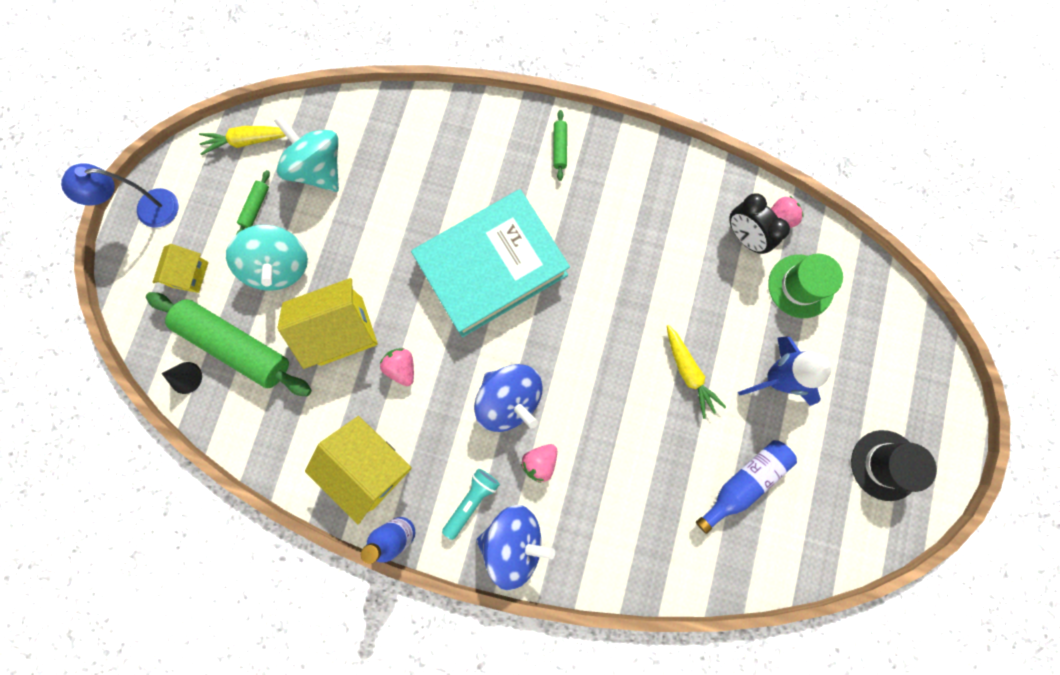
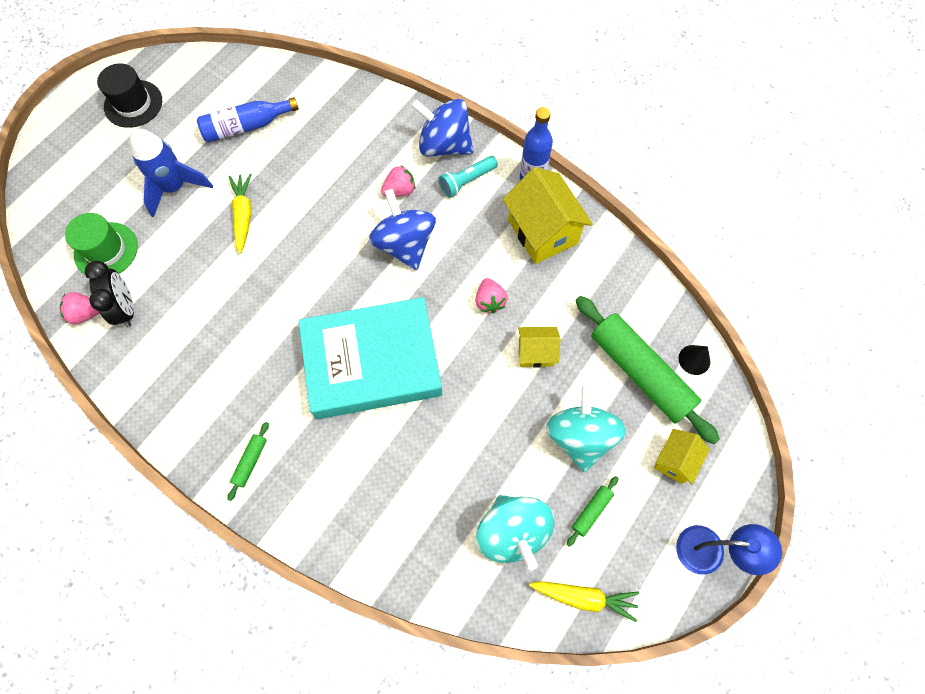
camera: 160 degrees left, 10 degrees down
yellow house [278,278,378,369] -> yellow house [518,327,560,367], size x0.56

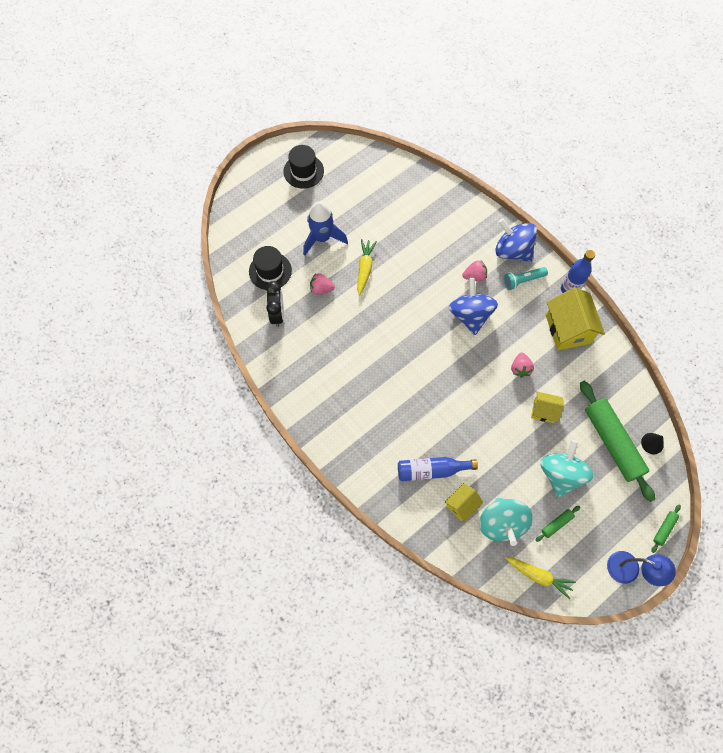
camera: 15 degrees right, 0 degrees up
pink strawberry [60,292,99,325] -> pink strawberry moved to [310,273,335,295]
green hat [65,213,138,274] -> black hat [249,246,292,290]
blue bottle [197,97,299,143] -> blue bottle moved to [398,457,478,481]
green rolling pin [228,422,269,501] -> green rolling pin moved to [652,505,681,553]
turquoise book [298,297,443,419] -> none
yellow house [654,429,710,485] -> yellow house moved to [445,483,484,522]

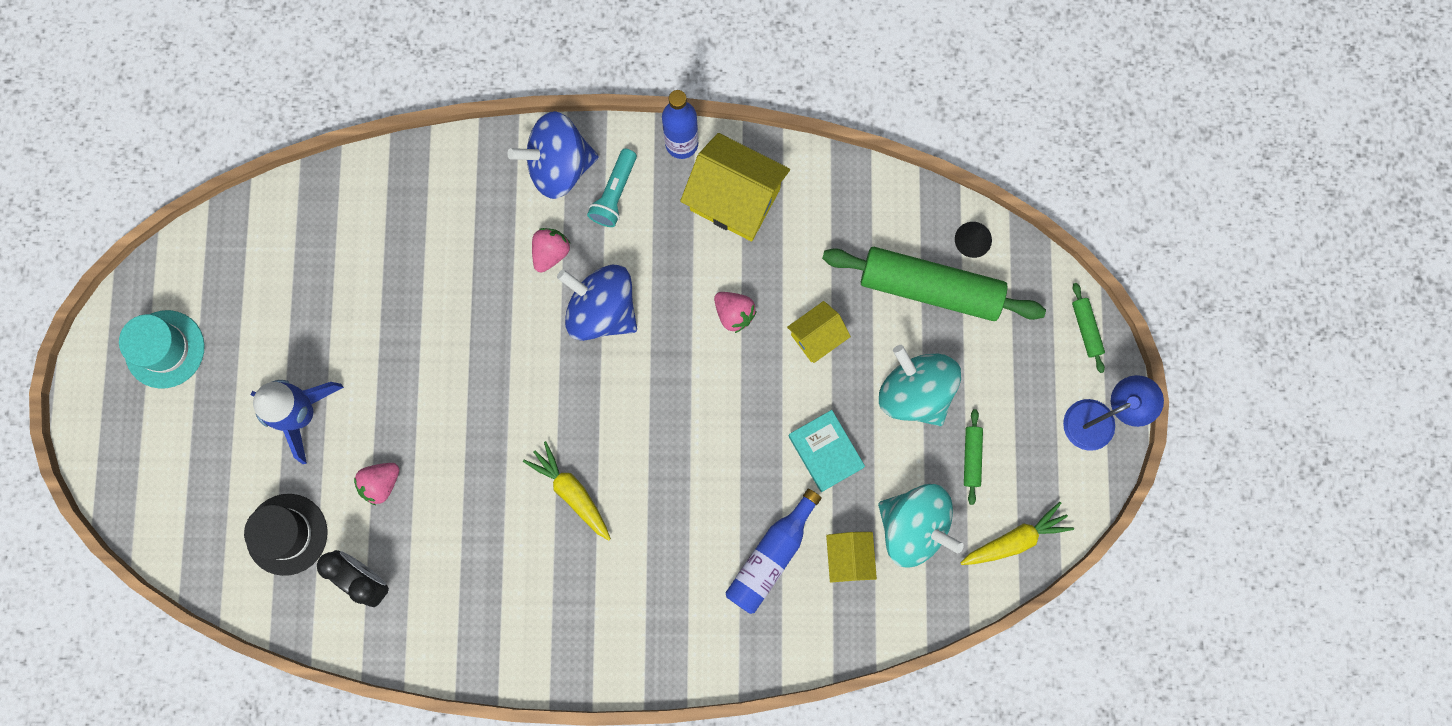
camera: 50 degrees left, 10 degrees up
black hat [283,145,324,189] -> turquoise hat [119,310,205,388]
yellow carrot [357,239,377,295] -> yellow carrot moved to [523,441,611,540]
none -> turquoise book [789,410,865,492]

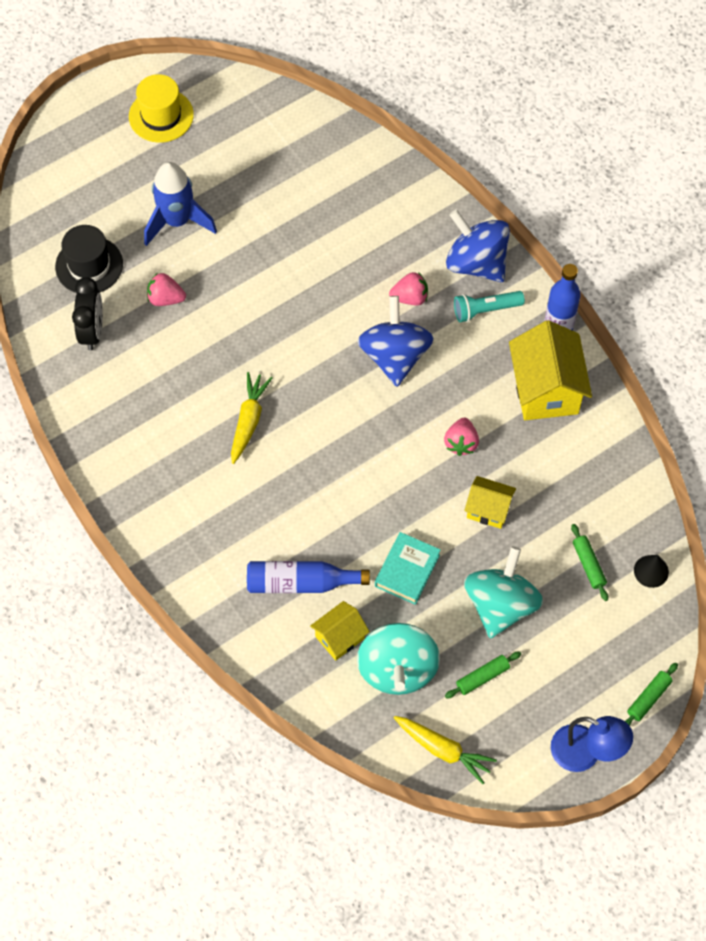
camera: 55 degrees right, 15 degrees down
turquoise hat [119,310,205,388] -> yellow hat [129,74,194,143]
green rolling pin [822,247,1046,321] -> green rolling pin [571,524,608,601], size x0.41

